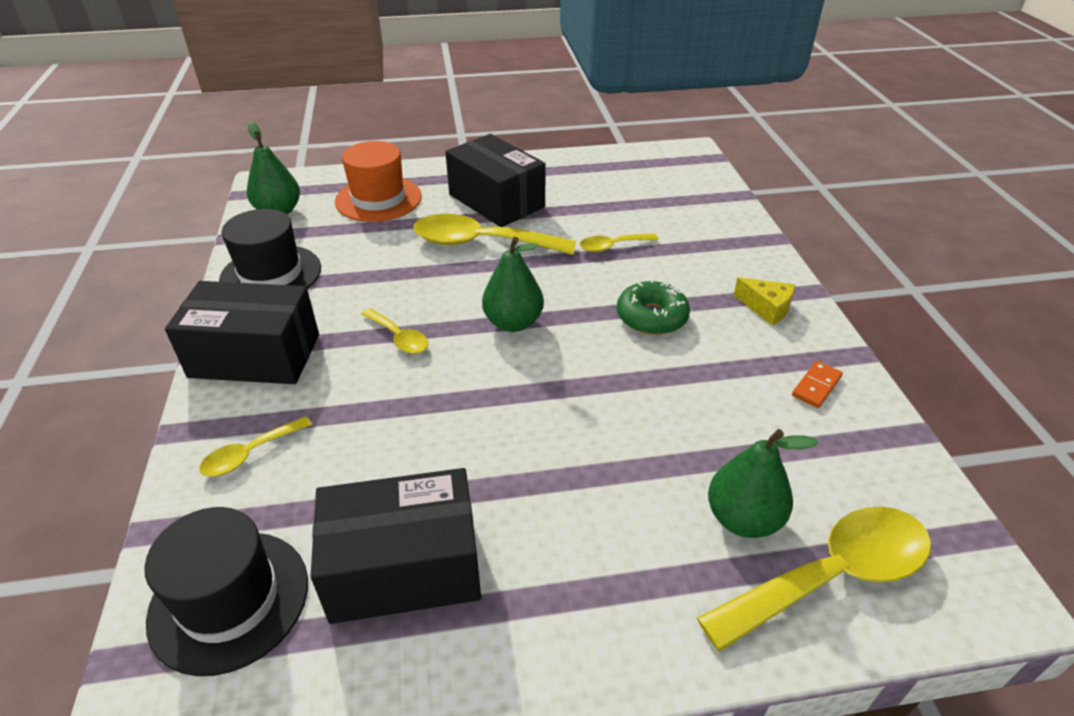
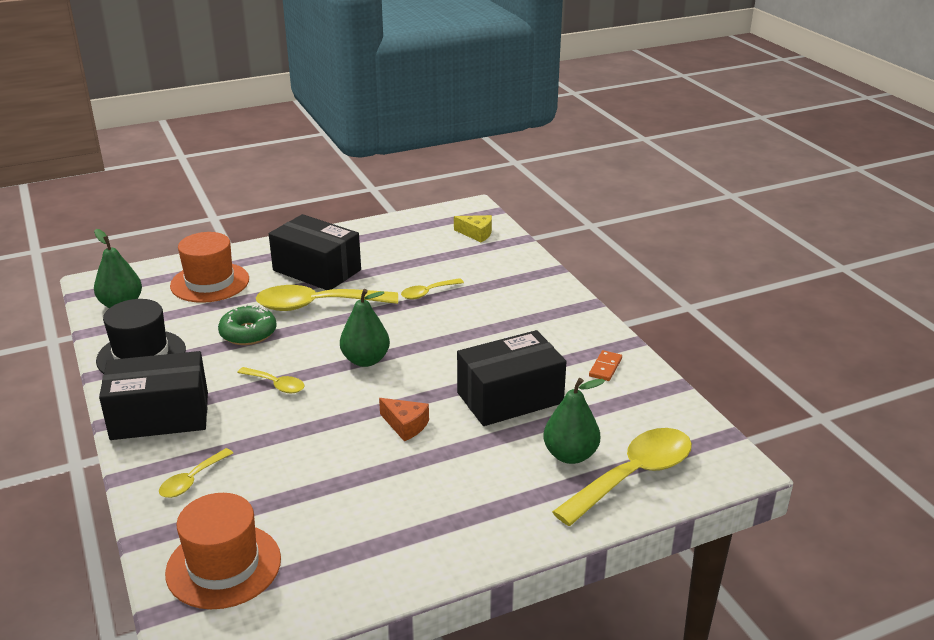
camera: 15 degrees left, 10 degrees down
black hat [144,507,308,676] -> orange hat [165,493,281,609]
black box [311,468,481,624] -> black box moved to [457,330,566,426]
green donut [617,279,690,335] -> green donut moved to [218,304,277,345]
yellow cheese [733,277,795,326] -> yellow cheese moved to [454,215,492,242]
none -> orange cheese [379,398,429,441]

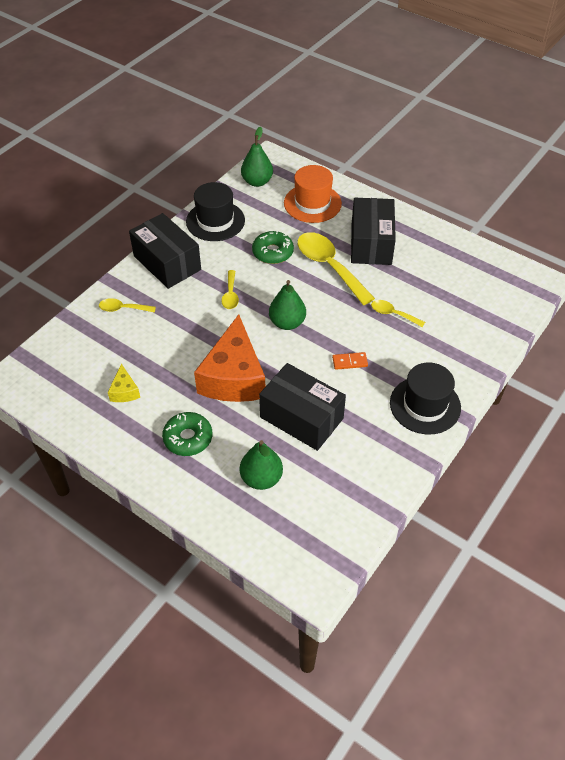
camera: 60 degrees right, 20 degrees up
orange hat [165,493,281,609] -> none
orange cheese [379,398,429,441] -> orange cheese [194,314,265,402], size x2.30
yellow cheese [454,215,492,242] -> yellow cheese moved to [108,363,140,402]
yellow spoon [552,428,692,526] -> none
orange domino [589,350,622,381] -> orange domino moved to [332,352,368,370]
none -> green donut [162,412,212,456]
none -> black hat [390,362,461,434]

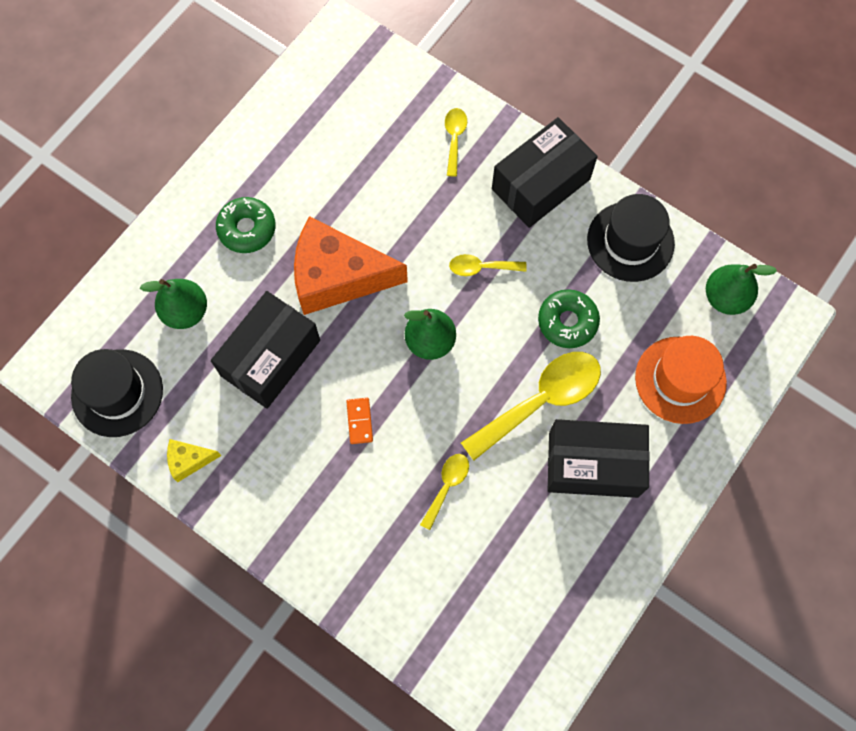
camera: 90 degrees right, 20 degrees up
yellow cheese [108,363,140,402] -> yellow cheese moved to [167,439,221,482]
black hat [390,362,461,434] -> black hat moved to [71,349,163,437]

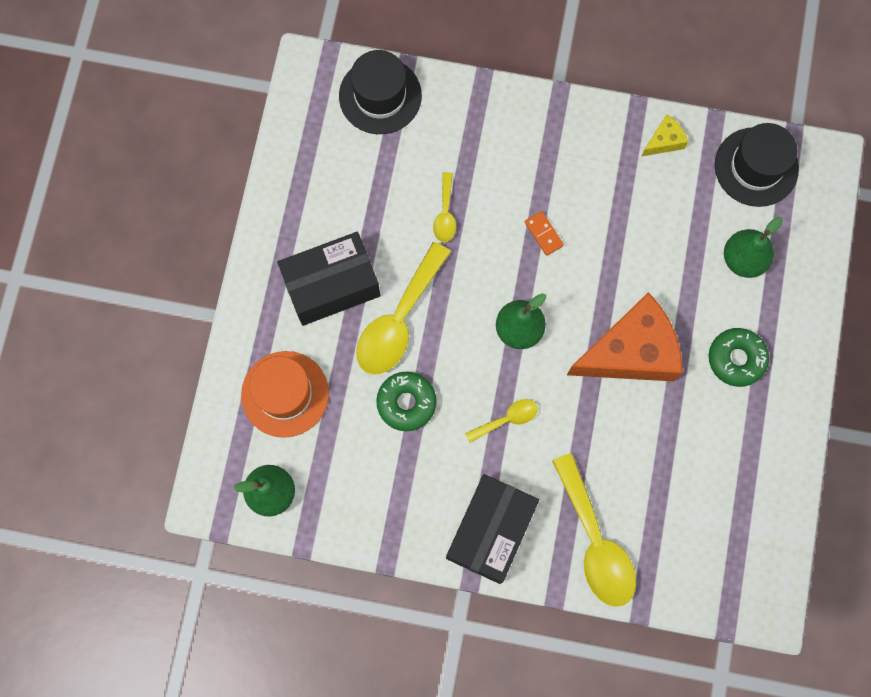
camera: 155 degrees right, 5 degrees up
black box [211,291,320,409] -> none
yellow spoon [445,108,467,176] -> yellow spoon [552,453,636,607], size x2.00
black hat [587,194,675,282] -> black hat moved to [339,50,422,134]

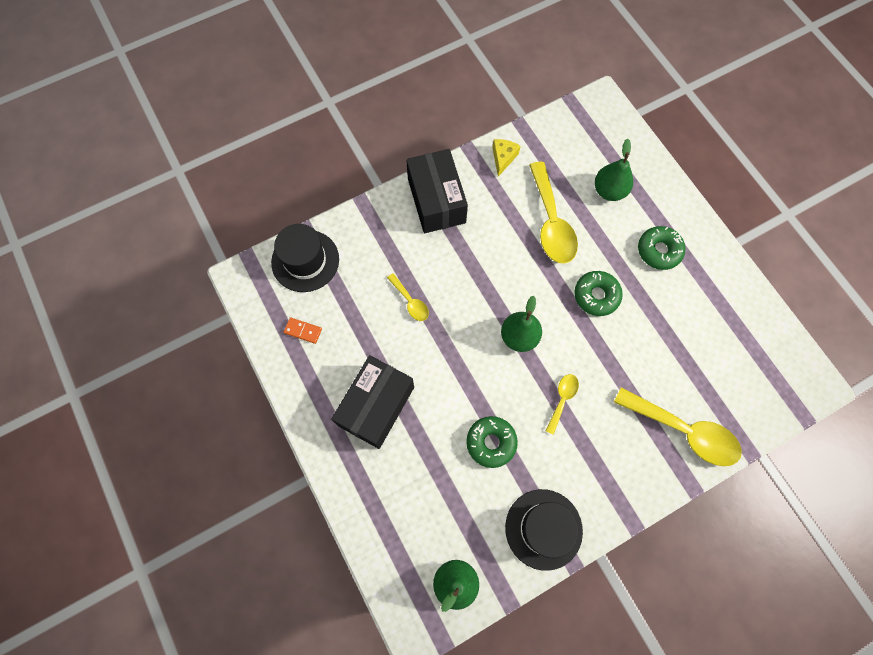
camera: 40 degrees left, 5 degrees down
orange hat [241,351,329,438] -> none
yellow spoon [356,242,451,375] -> yellow spoon moved to [529,162,578,263]
black box [446,474,539,584] -> black box moved to [406,149,468,233]
orange domino [525,211,564,256] -> orange domino moved to [284,317,322,344]
orange cheese [567,292,683,381] -> green donut [574,271,623,316]
black hat [715,123,799,207] -> black hat moved to [505,489,583,571]

